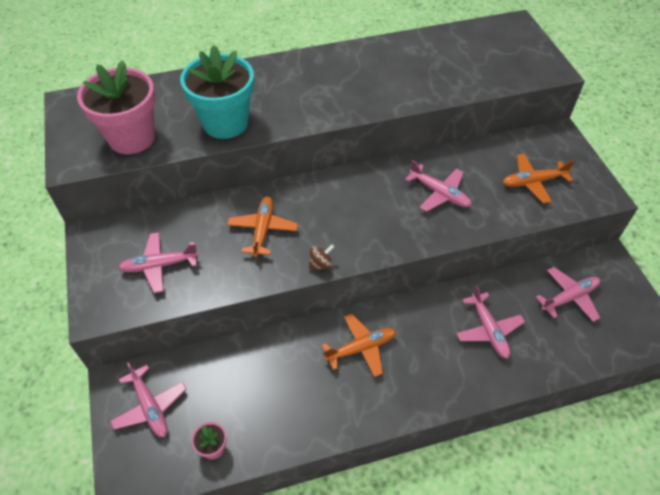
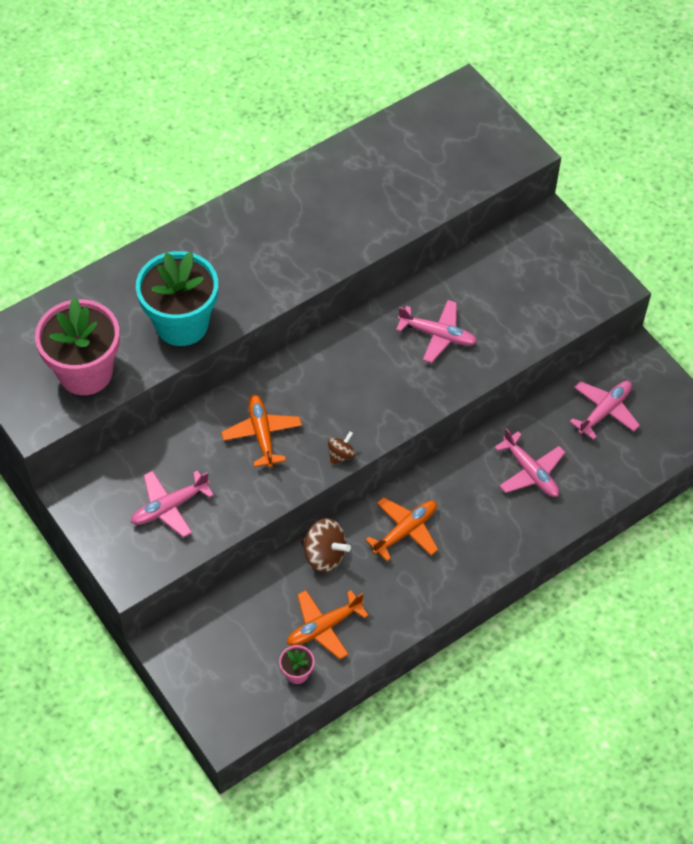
camera: 20 degrees left, 5 degrees up
pink plane [110,362,187,437] -> none
orange plane [503,154,574,203] -> orange plane moved to [287,590,369,659]
none -> brown spinning top [301,518,351,572]

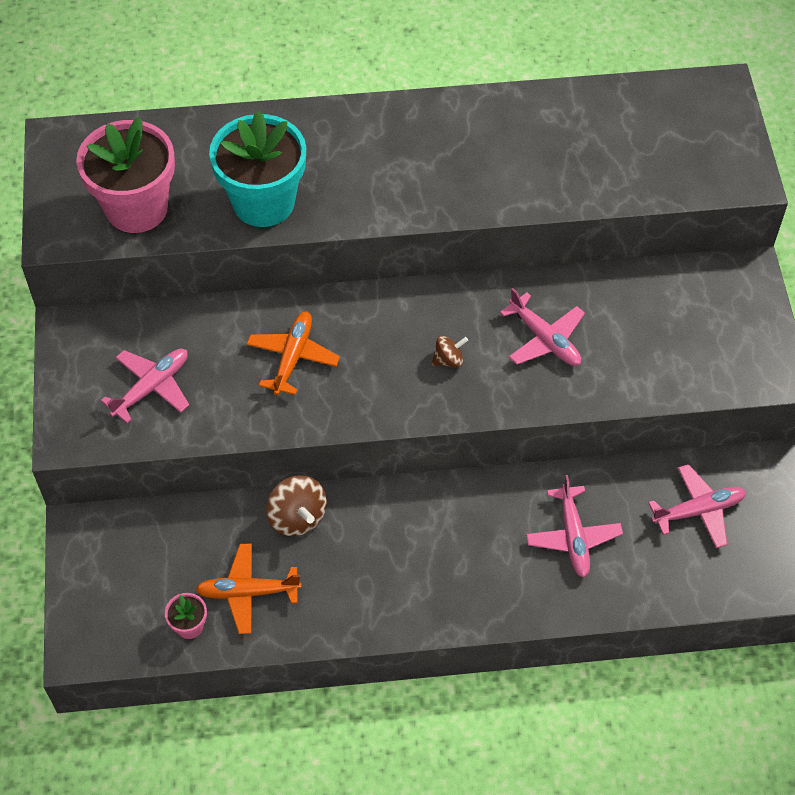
camera: 30 degrees right, 0 degrees up
pink plane [131,470,214,537] -> pink plane turned 135 degrees clockwise [101,348,189,423]
brown spinning top [328,431,355,465] -> brown spinning top moved to [432,336,468,367]
orange plane [366,497,438,561] -> none

